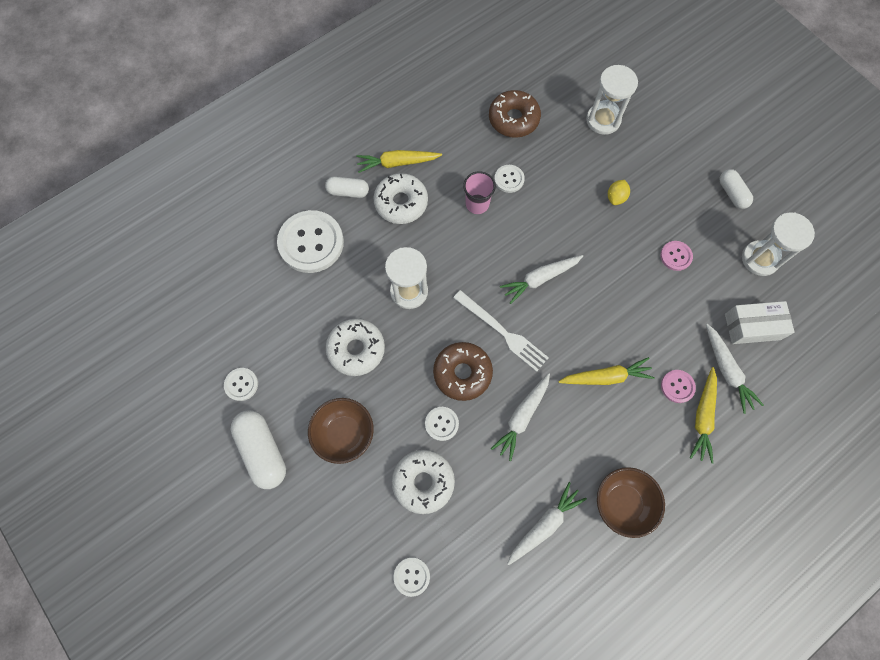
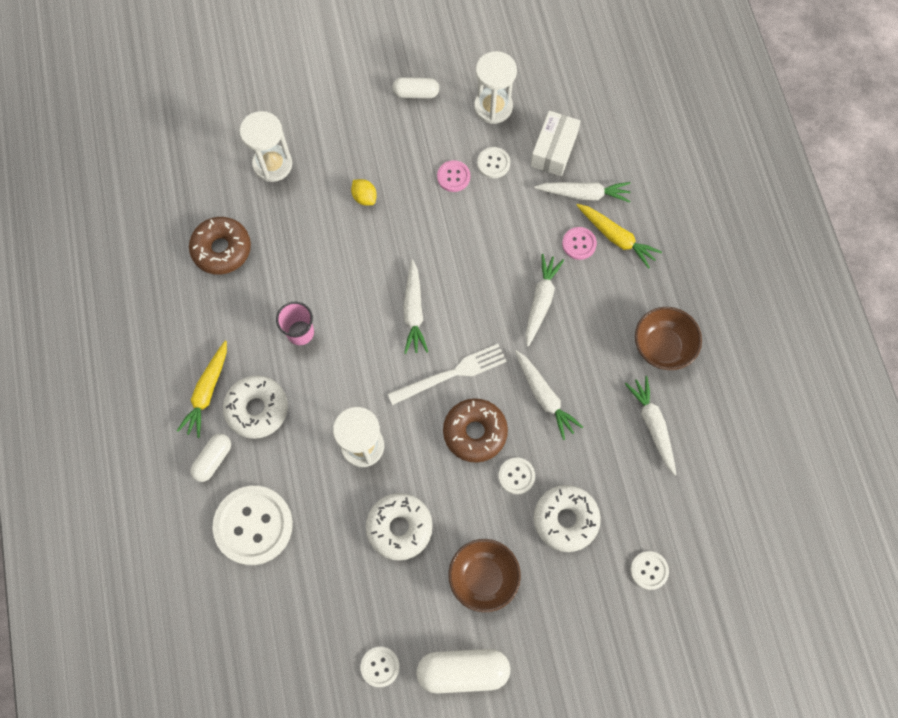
camera: 65 degrees left, 0 degrees up
white button [494,165,525,193] -> white button moved to [477,147,510,178]
yellow carrot [558,357,655,385] -> white carrot [526,254,564,347]

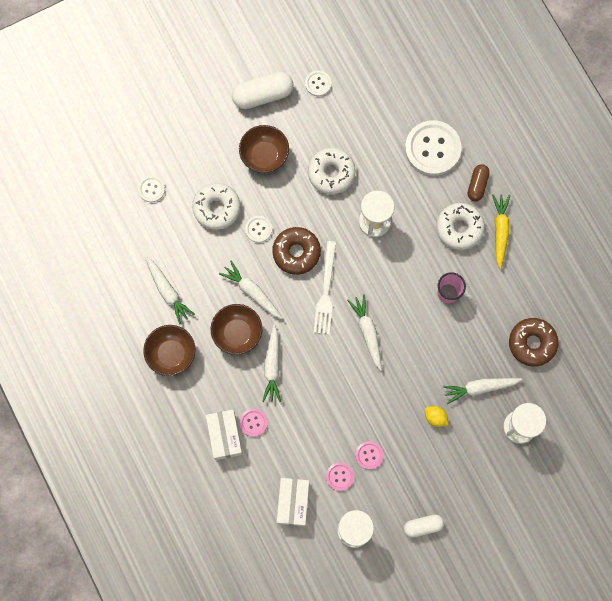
camera: 165 degrees right, 5 degrees up
white capsule [190,434,231,482] -> brown capsule [468,164,490,201]
white fork [388,344,507,405] -> white fork turned 45 degrees counterclockwise [314,241,336,334]
white button [477,147,510,178] -> pink button [326,462,354,491]
white carrot [534,182,631,203] -> white carrot moved to [443,378,522,404]
yellow carrot [576,204,662,269] -> white box [206,410,243,460]
none -> brown bowl [211,304,262,355]

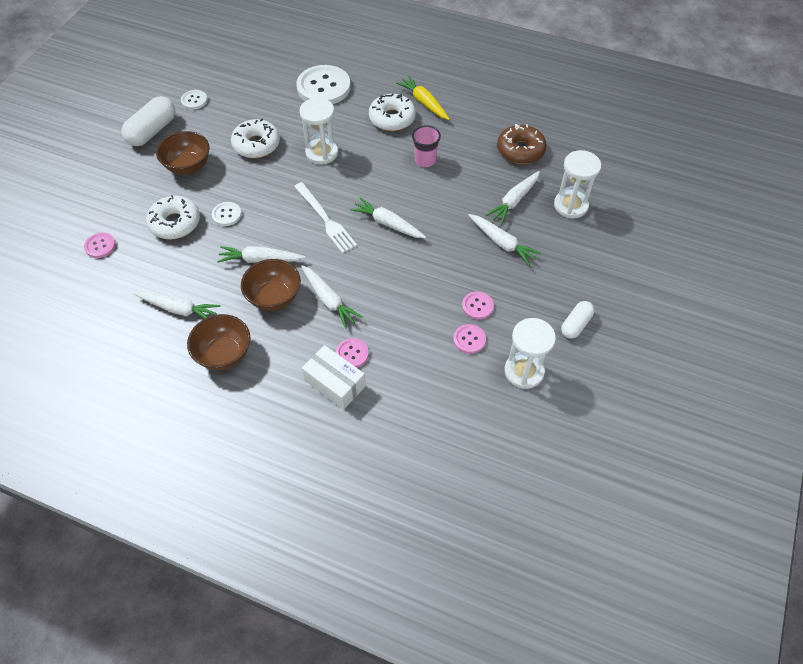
camera: 40 degrees left, 20 degrees down
white button [138,176,165,202] -> pink button [84,233,116,258]
brown donut [272,227,321,275] -> none
white box [277,478,309,526] -> none
yellow lemon [425,406,449,427] -> white carrot [468,214,541,266]
brown capsule [468,164,490,201] -> none

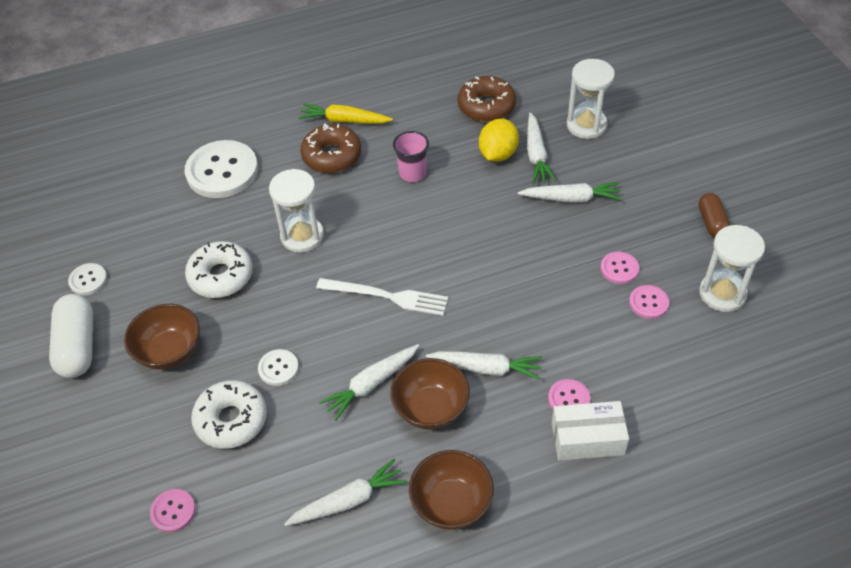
camera: 40 degrees left, 5 degrees down
white carrot [350,197,426,238] -> none
white donut [369,94,416,131] -> brown donut [300,124,361,173]
white capsule [561,301,595,339] -> brown capsule [699,193,730,238]
none -> yellow lemon [479,119,519,162]

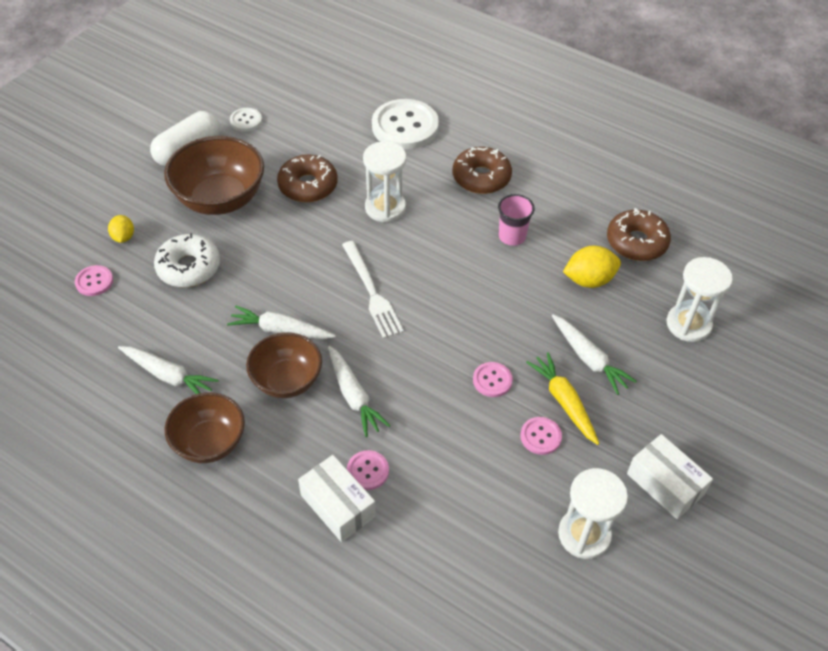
camera: 50 degrees right, 0 degrees up
brown bowl [124,304,200,370] -> brown bowl [164,136,264,215], size x1.51
white donut [185,241,253,298] -> brown donut [277,155,338,202]
white button [258,349,299,386] -> none
yellow carrot [298,103,393,124] -> yellow carrot moved to [526,352,599,445]
white carrot [527,112,556,184] -> none
pink button [629,285,669,319] -> pink button moved to [473,362,513,397]
brown capsule [699,193,730,238] -> white box [627,434,713,519]
none -> yellow lemon [108,215,134,243]

